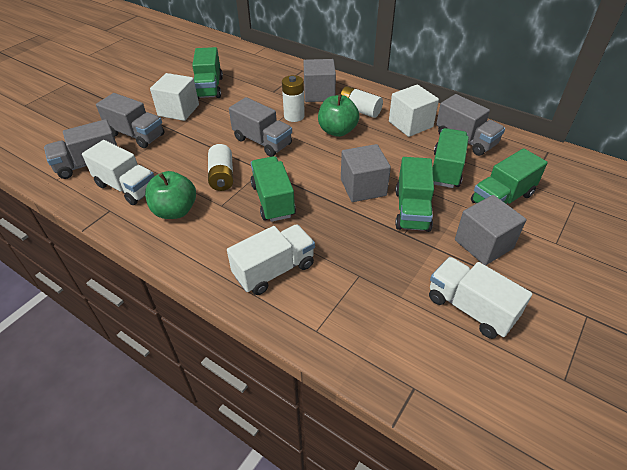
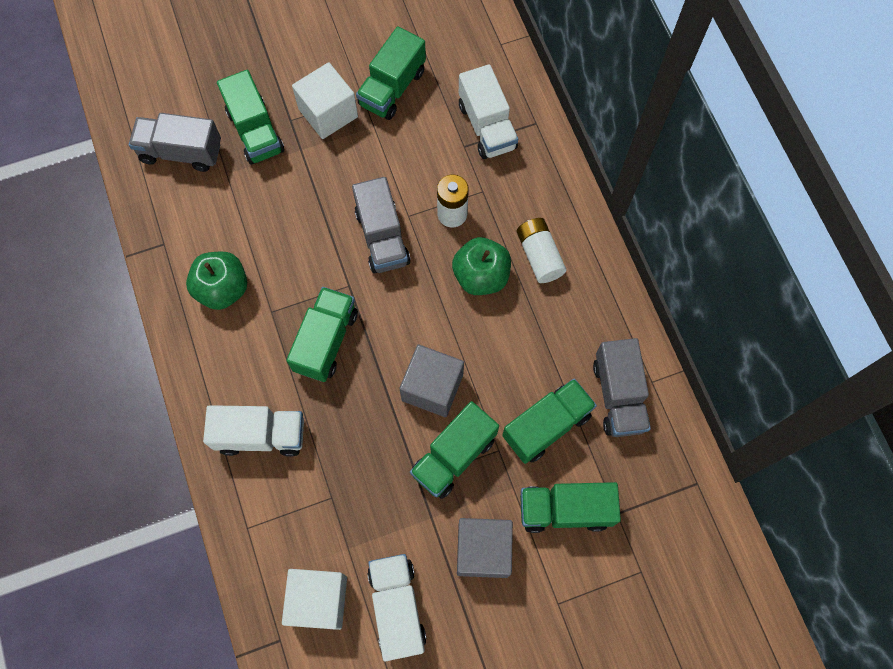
camera: 35 degrees right, 25 degrees up
white truck [82,140,154,205] -> white truck moved to [459,64,518,159]
grey truck [96,93,164,148] -> green truck [217,70,285,165]
white battery [208,144,233,191] -> none
grey cube [303,59,336,102] -> none
white cube [389,85,439,137] -> white cube moved to [282,569,347,630]

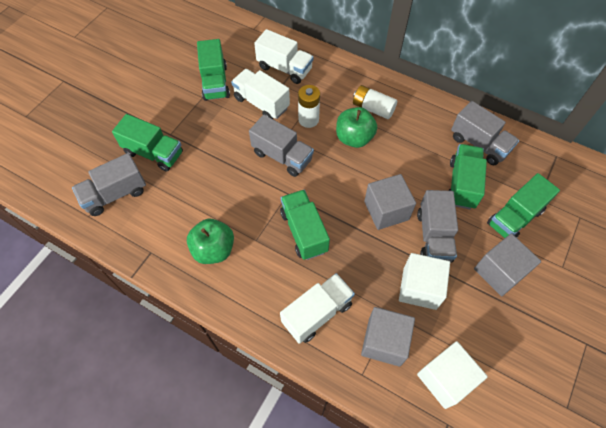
camera: 40 degrees left, 10 degrees down
white cube [292,62,358,139] -> white cube moved to [399,253,450,310]
white truck [367,554,427,661] -> white truck moved to [231,69,290,119]
green truck [410,401,499,499] -> grey truck [417,190,458,263]
none -> grey cube [361,307,415,367]

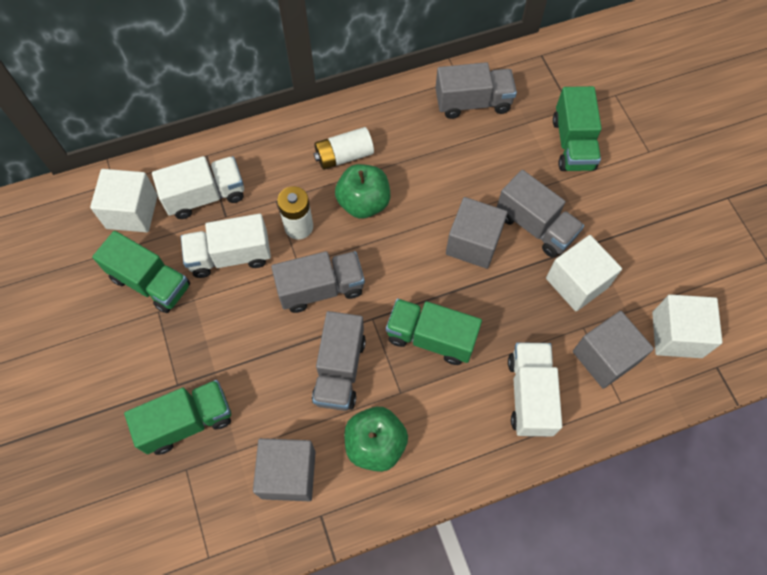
camera: 50 degrees left, 5 degrees up
grey truck [72,153,146,216] -> grey truck moved to [312,311,366,411]
green truck [448,144,487,209] -> none
grey cube [474,234,541,296] -> grey cube moved to [253,438,316,501]
none -> white cube [90,169,158,232]

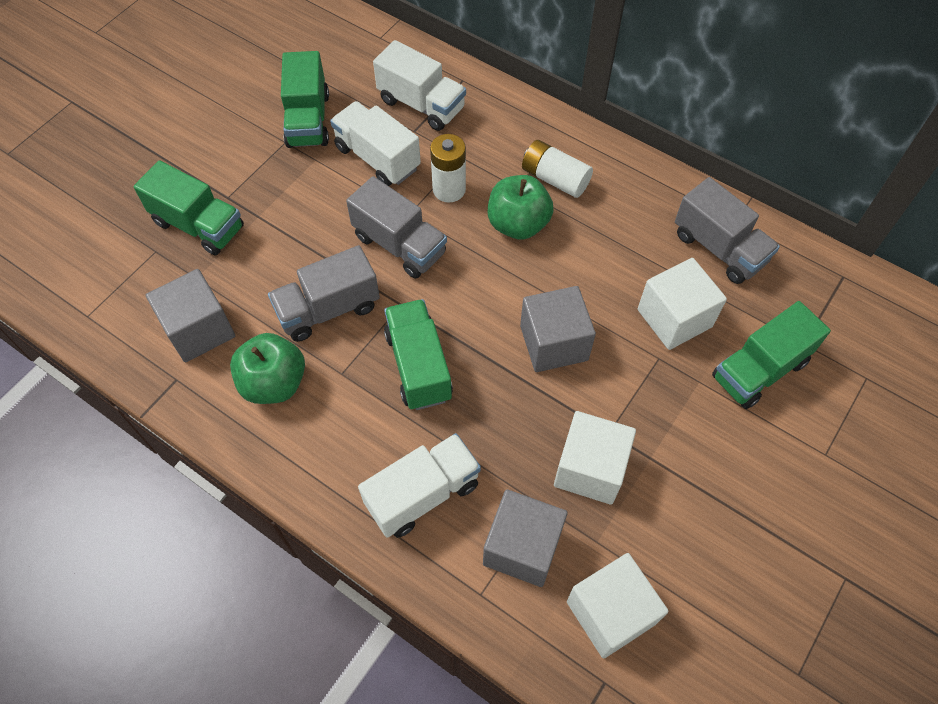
camera: 55 degrees right, 5 degrees down
white cube [90,169,158,232] -> white cube moved to [638,258,727,350]
grey truck [497,170,584,257] -> none

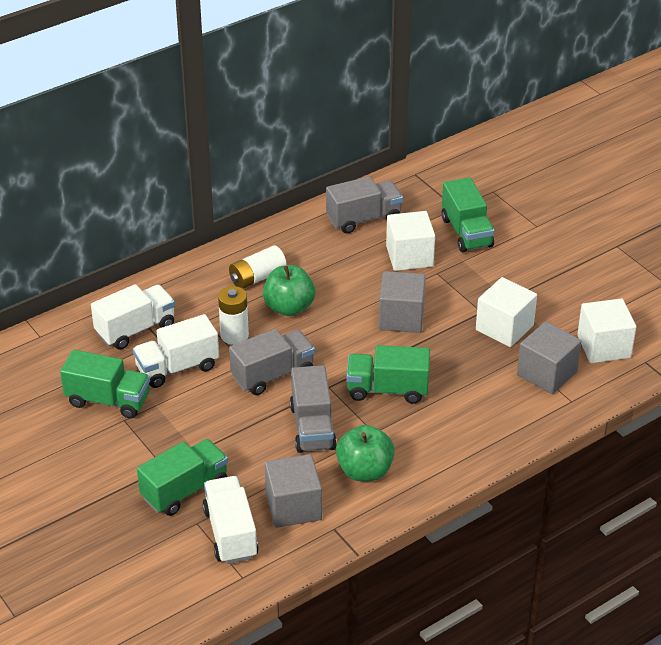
camera: 70 degrees left, 20 degrees down
white truck [358,433,481,538] -> white truck moved to [202,476,259,564]

